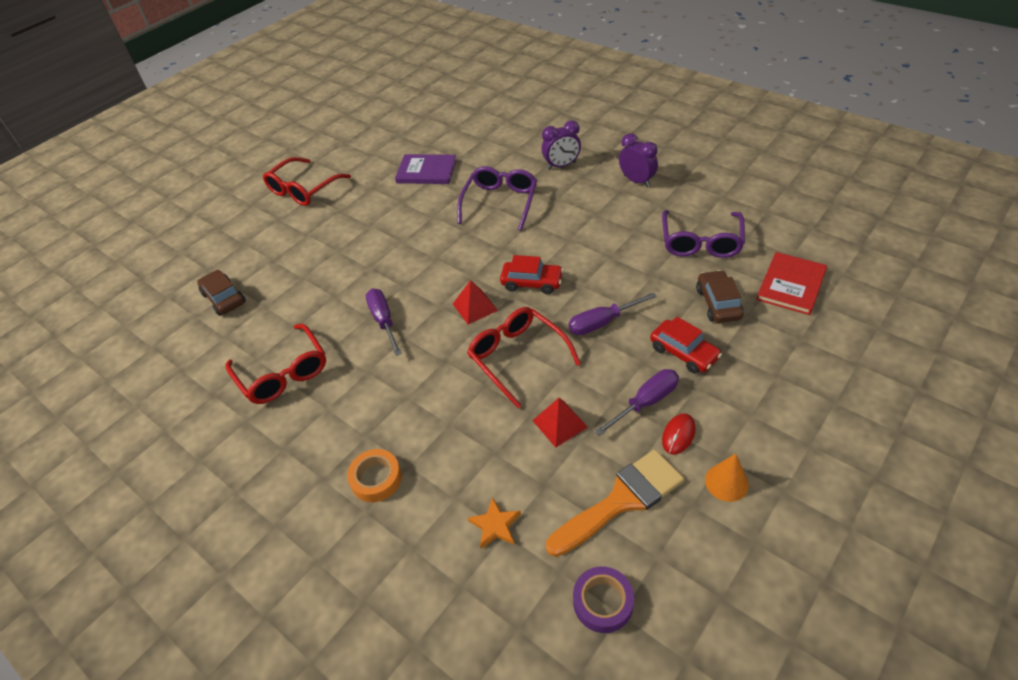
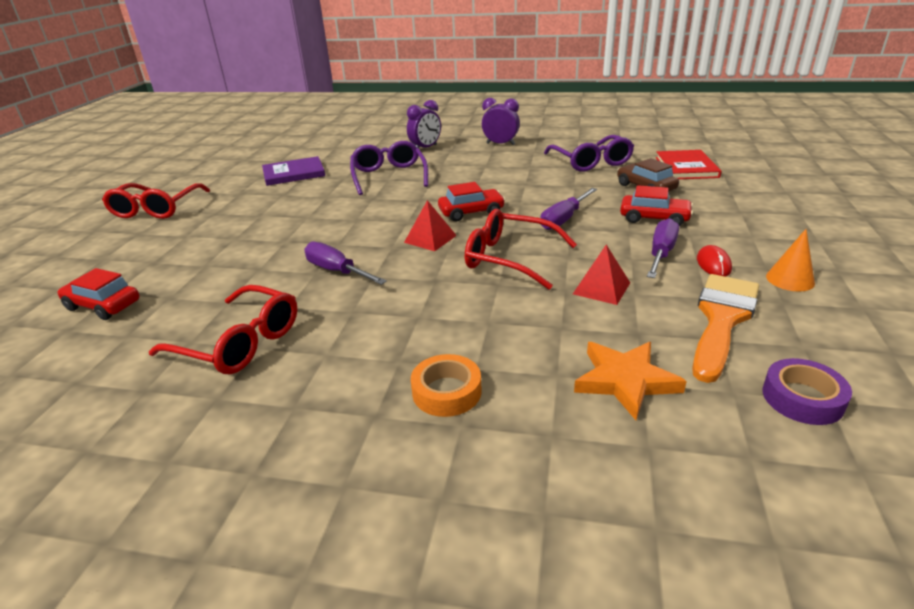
camera: 30 degrees left, 15 degrees down
brown car [197,270,246,316] -> red car [57,268,140,320]
orange star [468,497,521,549] -> orange star [574,342,687,420], size x1.56

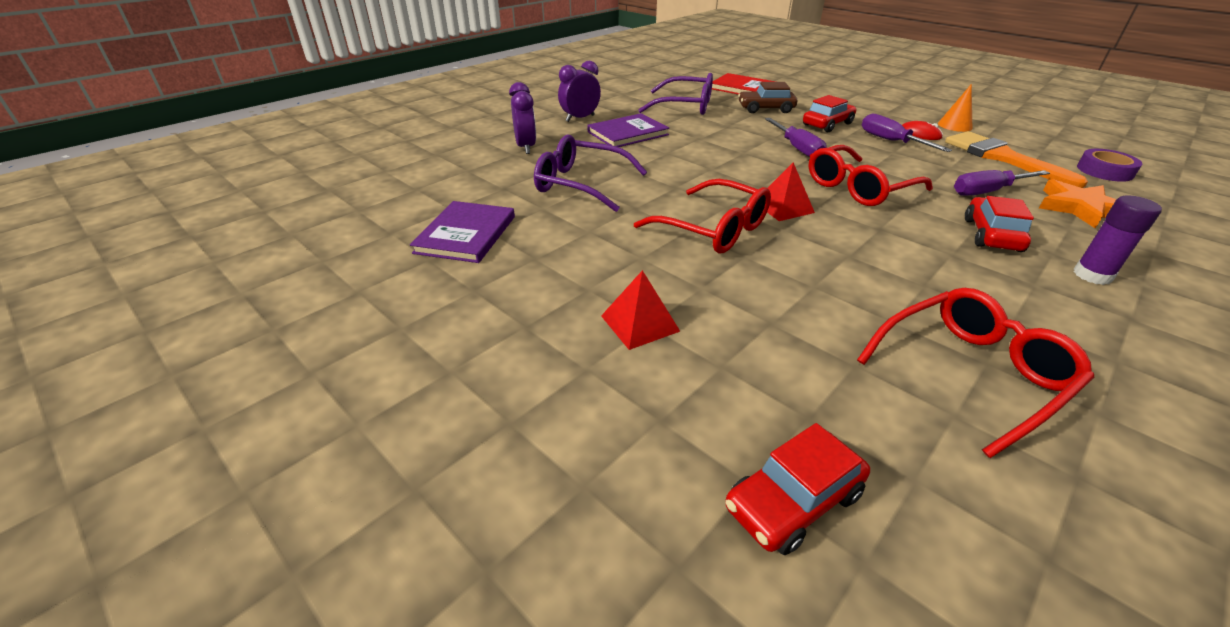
camera: 60 degrees left, 5 degrees up
red glasses [102,183,210,219] -> red glasses moved to [634,179,771,253]
purple screwdriver [304,242,387,285] -> purple screwdriver moved to [954,170,1050,196]
orange tape [411,354,482,417] -> purple glue stick [1074,195,1162,285]
red car [438,182,505,221] -> red car moved to [965,196,1034,252]
red pyramid [573,245,630,305] -> red pyramid moved to [601,270,680,350]
none -> purple book [587,113,669,147]

